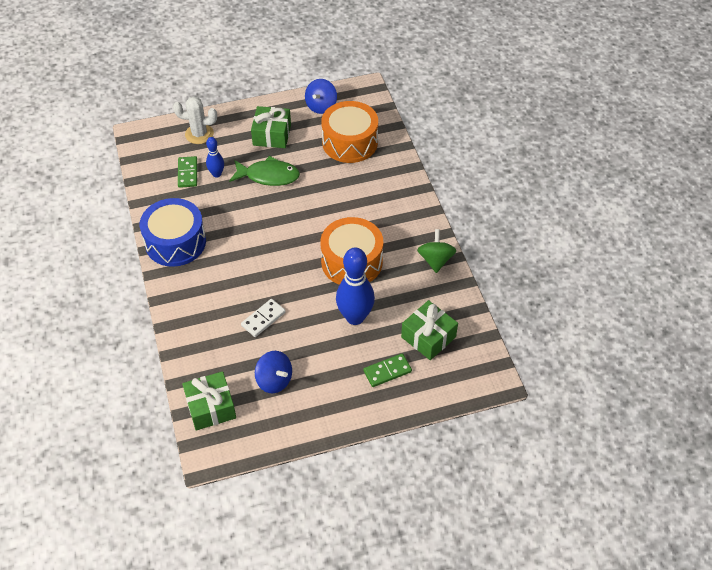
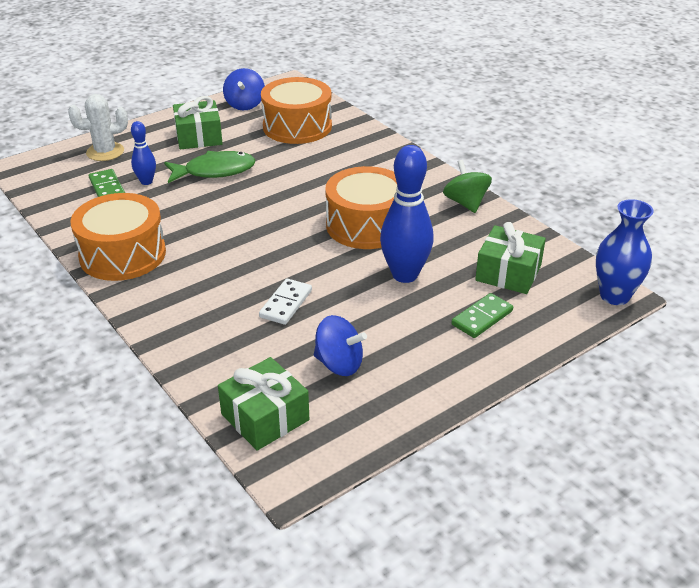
camera: 20 degrees left, 15 degrees down
blue drum [140,198,206,267] -> orange drum [70,193,166,281]
none -> blue vase [596,199,654,305]

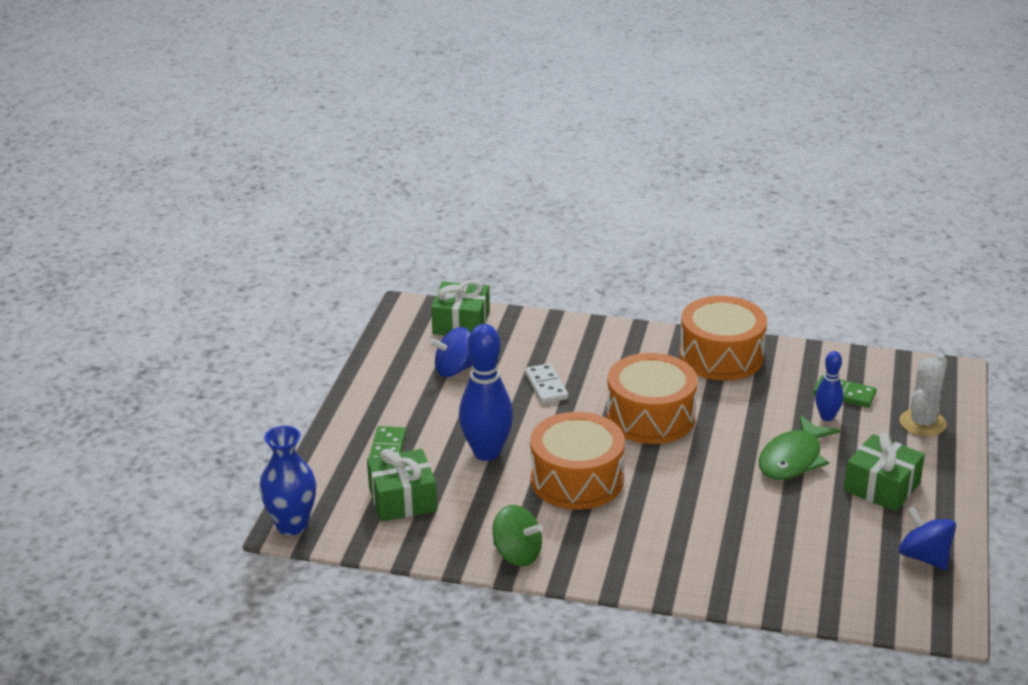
camera: 140 degrees right, 5 degrees down
orange drum [261,77,332,144] -> orange drum moved to [607,353,698,444]

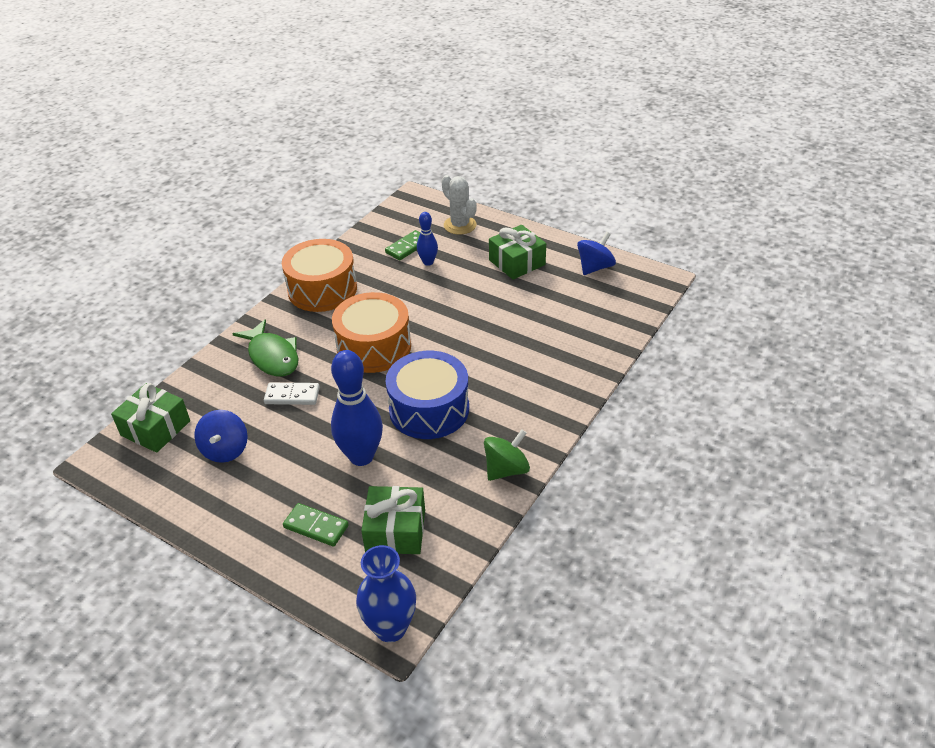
camera: 70 degrees left, 10 degrees up
orange drum [530,412,625,510] -> blue drum [386,351,469,439]
green fish [759,415,840,480] -> green fish moved to [233,319,299,377]
blue spinning top [899,506,956,570] -> blue spinning top turned 150 degrees clockwise [577,232,616,275]

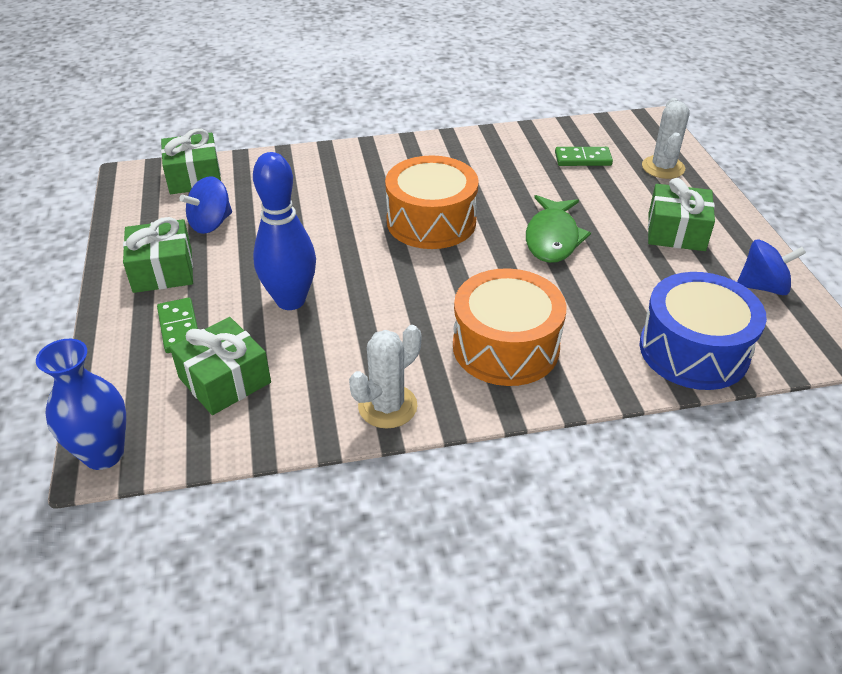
camera: 45 degrees right, 0 degrees up
green fish [233,319,299,377] -> green fish moved to [526,195,591,263]
white domino [264,383,320,405] -> none
orange drum [282,239,357,312] -> orange drum moved to [453,268,566,386]
blue drum [386,351,469,439] -> blue drum moved to [640,272,767,390]
blue bowling pin [417,212,438,266] -> none
green spinning top [484,429,530,481] -> white cactus [349,325,421,429]
none -> green gift [123,217,193,293]

